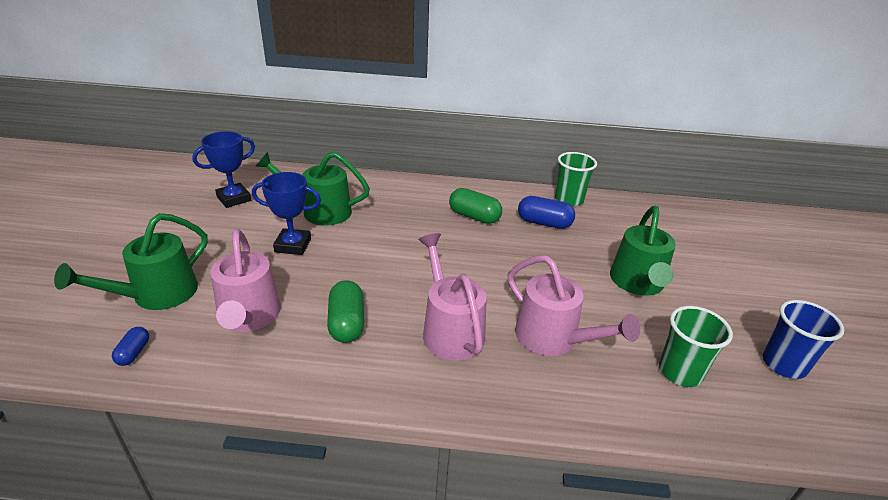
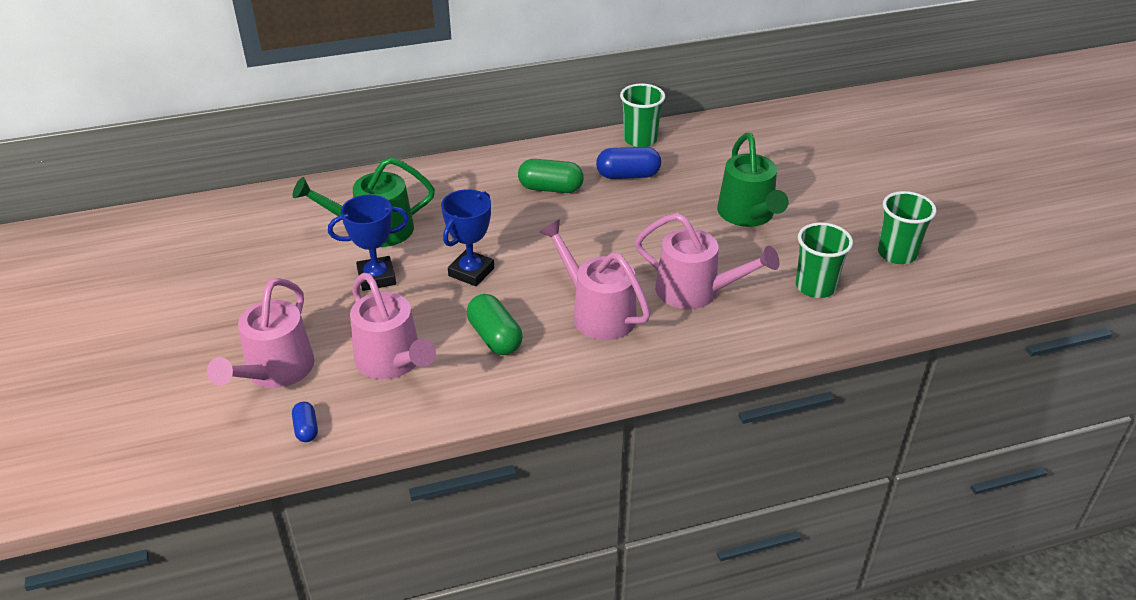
camera: 20 degrees left, 5 degrees up
green watering can [54,213,208,310] -> pink watering can [207,278,314,388]
blue trophy [192,131,255,208] -> blue trophy moved to [441,189,494,286]
blue cup [763,300,845,379] -> green cup [878,191,936,264]

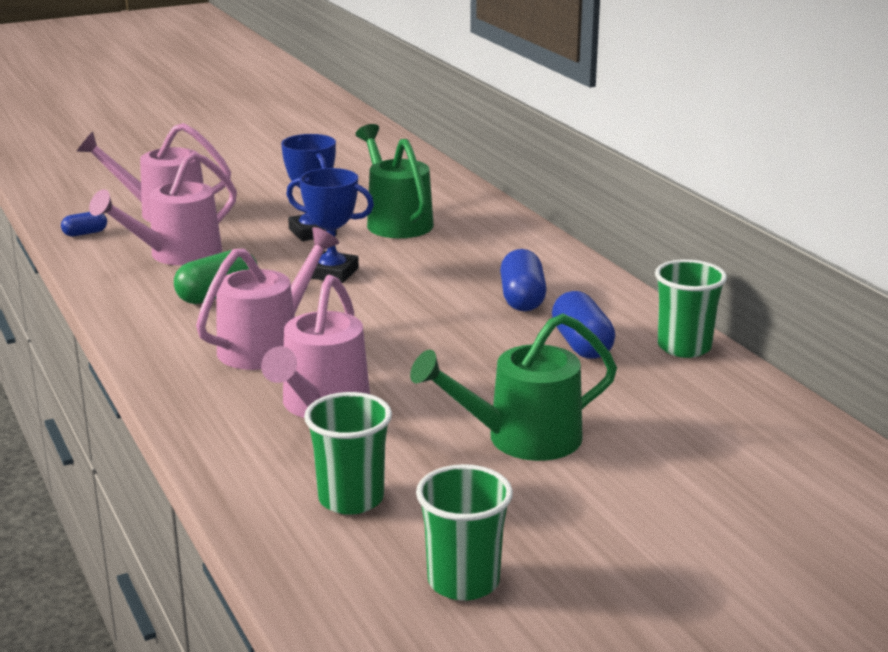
camera: 80 degrees right, 15 degrees down
green capsule [518,159,584,193] -> blue capsule [500,249,547,311]

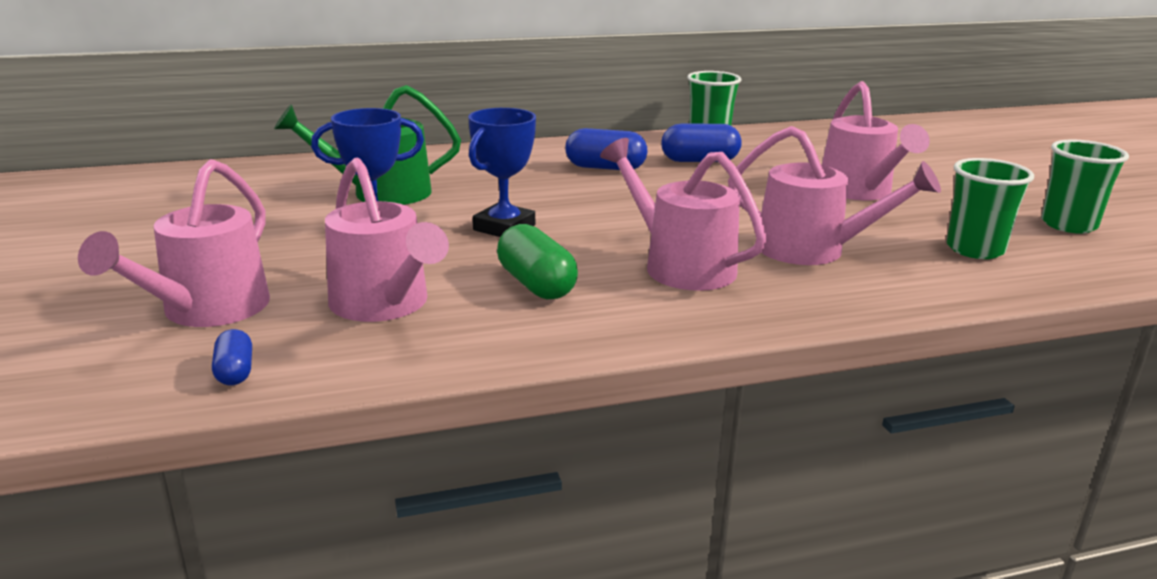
camera: 80 degrees left, 0 degrees up
green watering can [410,313,617,461] -> pink watering can [822,81,930,200]

